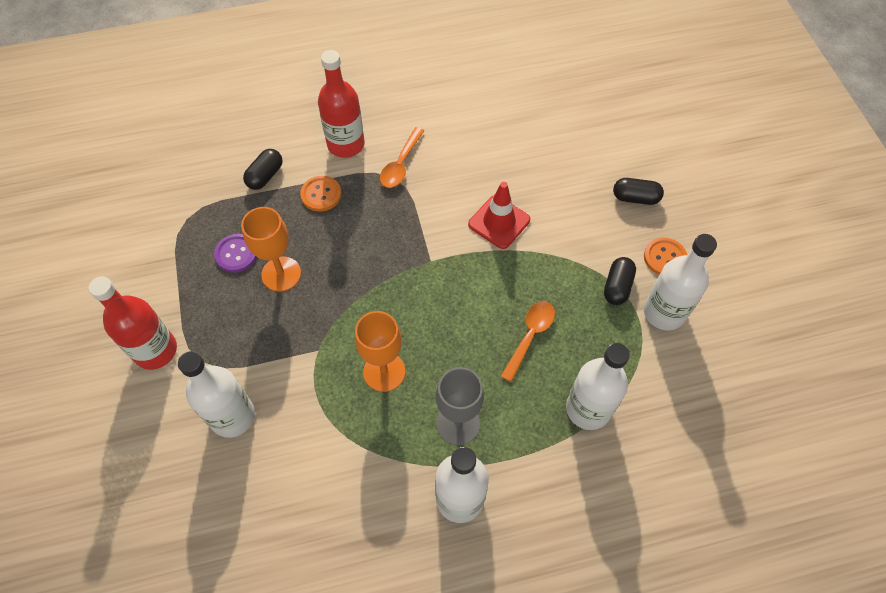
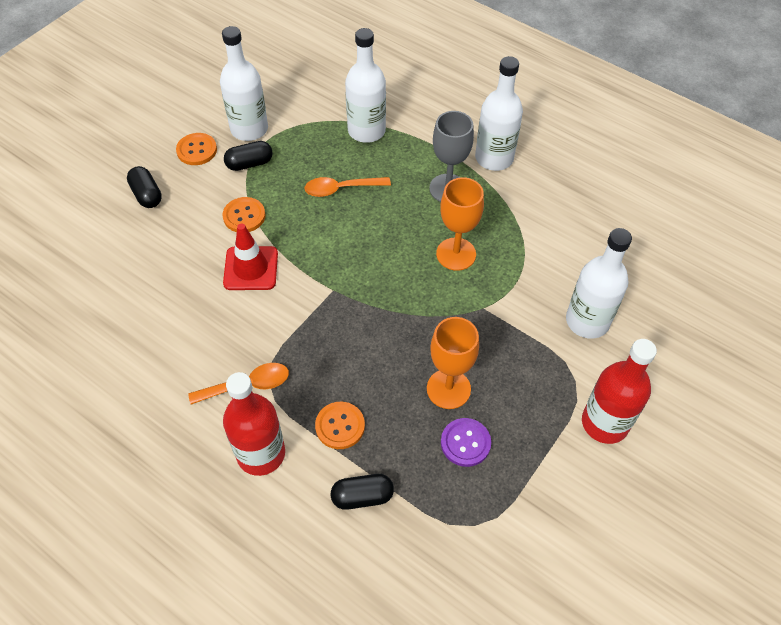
camera: 130 degrees left, 5 degrees down
none -> orange button [222,197,265,232]

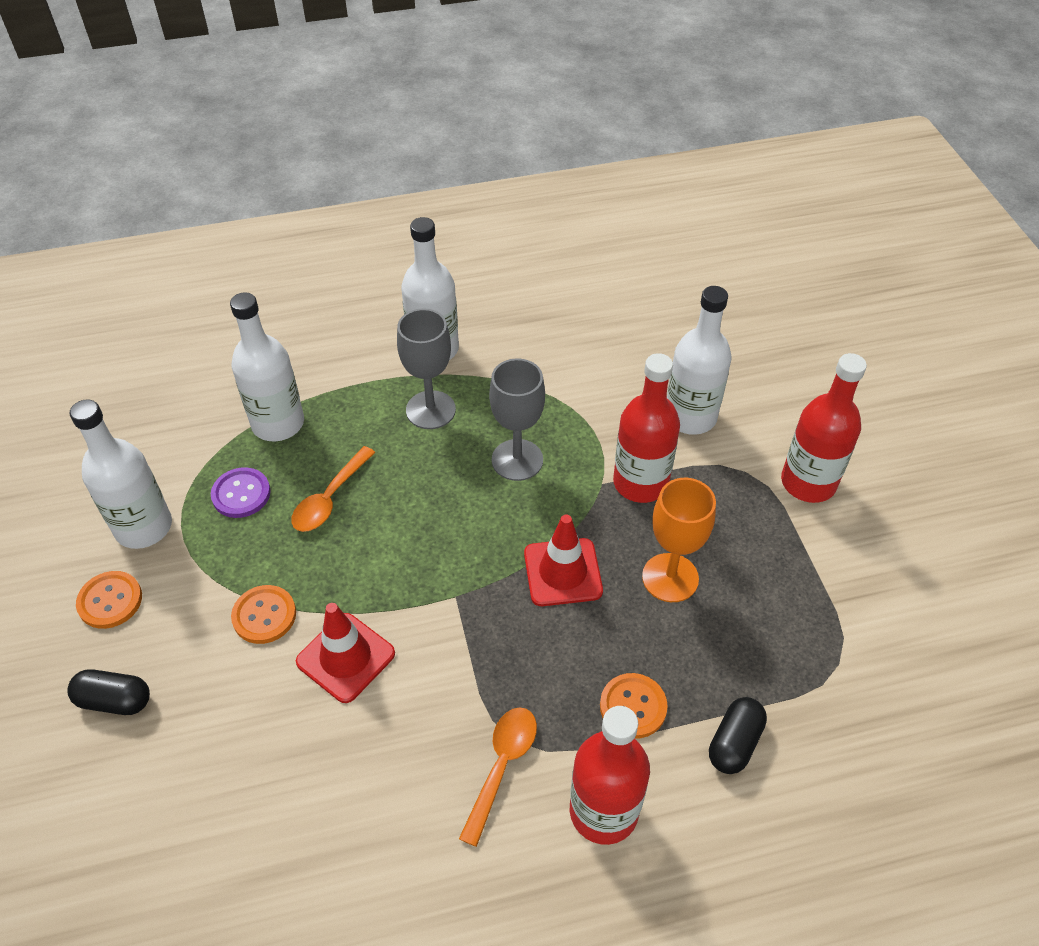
camera: 50 degrees left, 5 degrees down
black capsule [224,141,273,171] -> none
orange goblet [436,177,484,271] -> grey goblet [489,358,545,481]
purple button [441,418,491,467] -> purple button moved to [211,467,271,518]
none -> red traffic cone [524,514,603,606]
none -> red bottle [613,353,680,503]

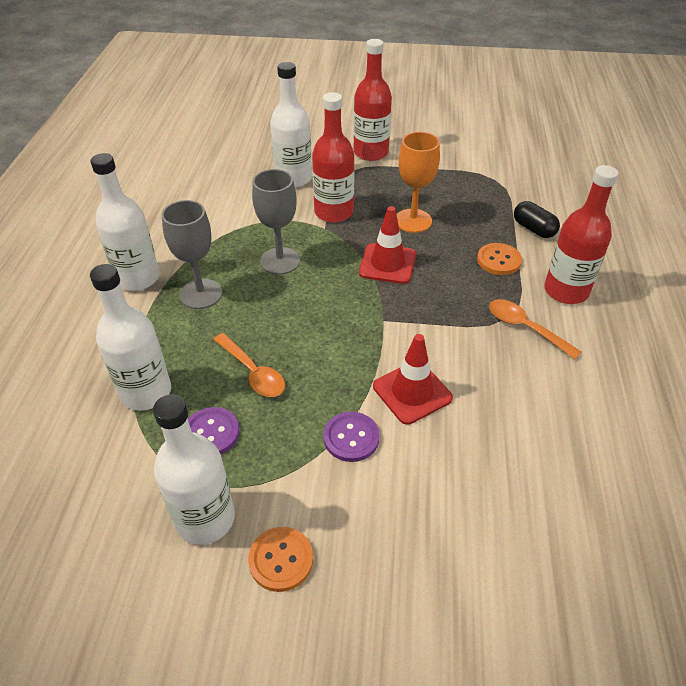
camera: 70 degrees left, 5 degrees down
black capsule [67,670,150,715] -> none
orange button [231,585,296,644] -> purple button [323,412,380,462]

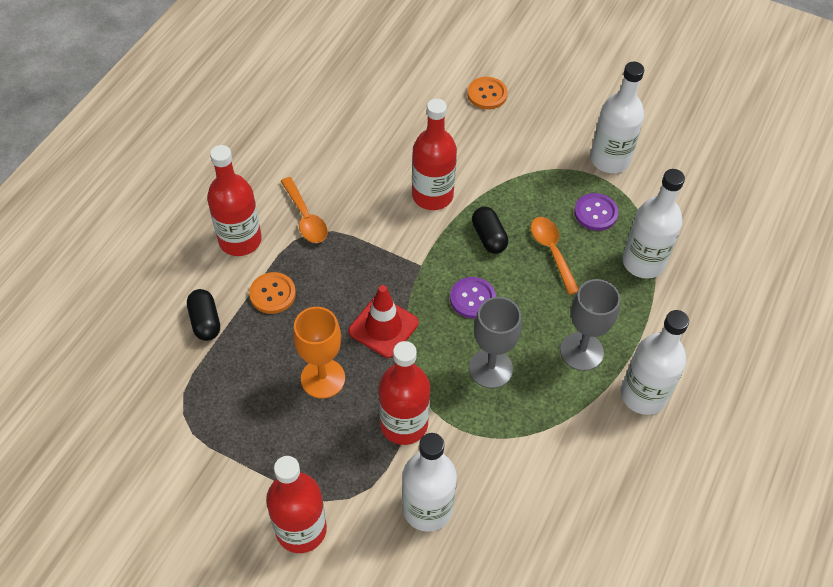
camera: 160 degrees left, 10 degrees up
orange button [248,527,313,592] -> orange button moved to [467,77,508,109]
purple button [323,412,380,462] -> purple button moved to [450,277,496,319]
red traffic cone [373,334,453,425] -> red bottle [412,99,457,210]
none -> black capsule [472,207,508,254]

